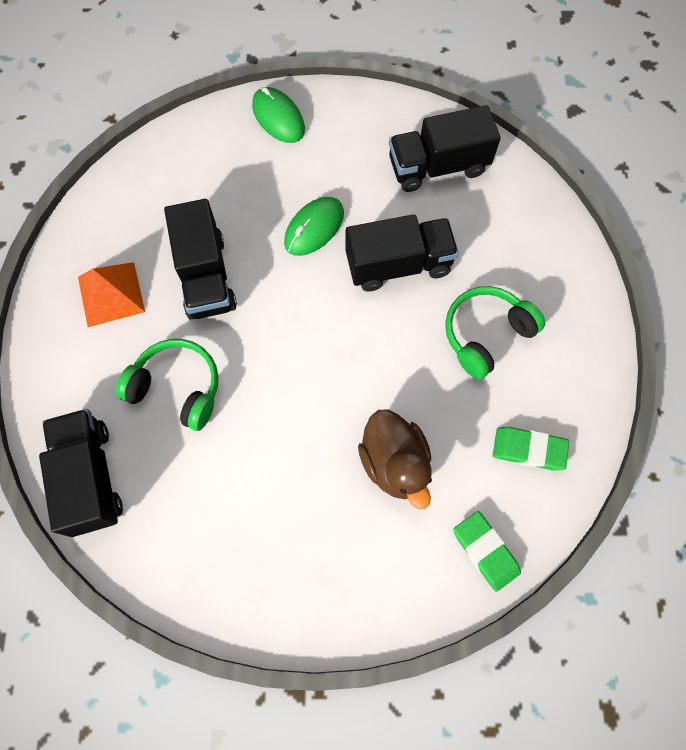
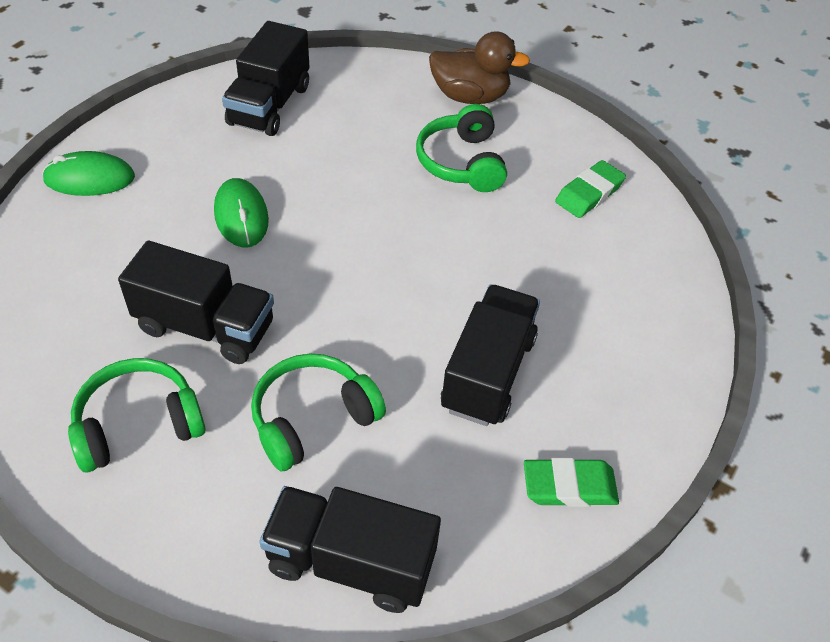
camera: 60 degrees left, 20 degrees down
orange pyramid [78,262,145,327] -> green headphones [68,358,206,473]
black truck [345,214,459,292] -> black truck moved to [441,284,540,426]
brown duck [358,409,432,509] -> brown duck moved to [429,31,530,104]
green eraser [453,511,521,592] -> green eraser moved to [524,458,619,507]

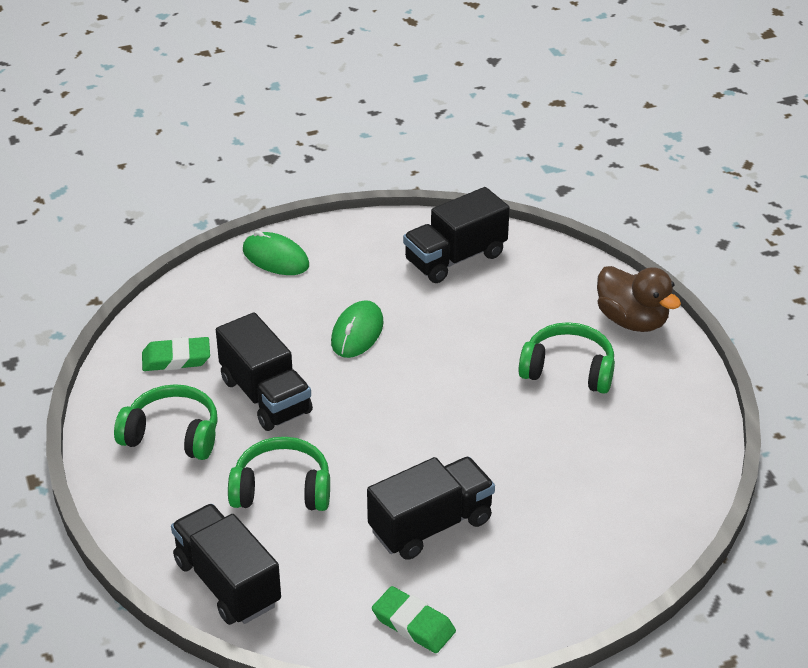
camera: 40 degrees right, 10 degrees down
green headphones [416,104,507,192] -> green headphones turned 75 degrees clockwise [518,322,615,394]
green eraser [555,160,626,218] -> green eraser moved to [142,337,210,371]

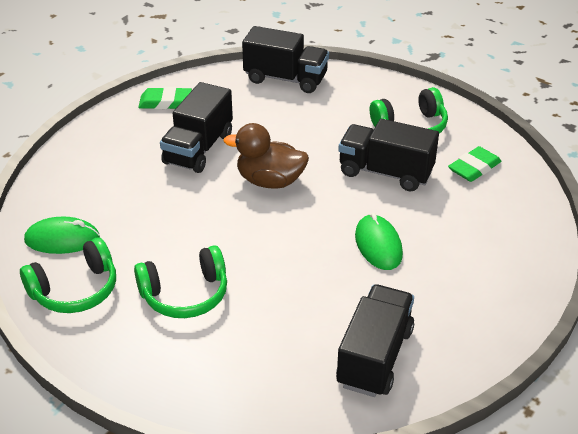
camera: 145 degrees right, 0 degrees up
green headphones [228,437,330,511] -> green headphones moved to [20,238,116,313]
green mouse [243,230,309,275] -> green mouse moved to [24,217,100,254]
brown duck [597,266,681,332] -> brown duck moved to [223,123,309,189]

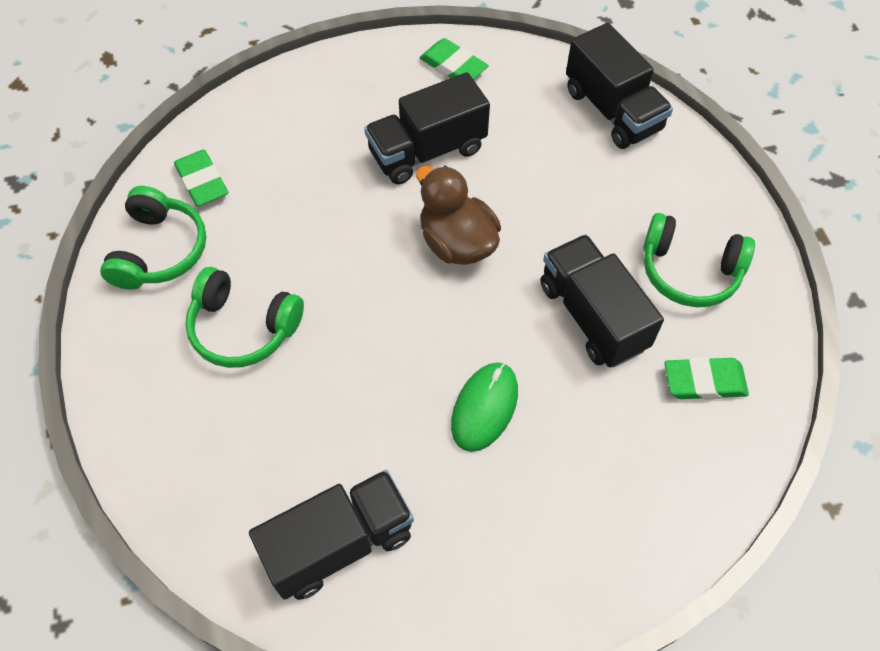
camera: 40 degrees right, 20 degrees up
green headphones [20,238,116,313] -> green headphones turned 90 degrees counterclockwise [100,186,206,290]
green mouse [24,217,100,254] -> green eraser [174,149,228,206]

